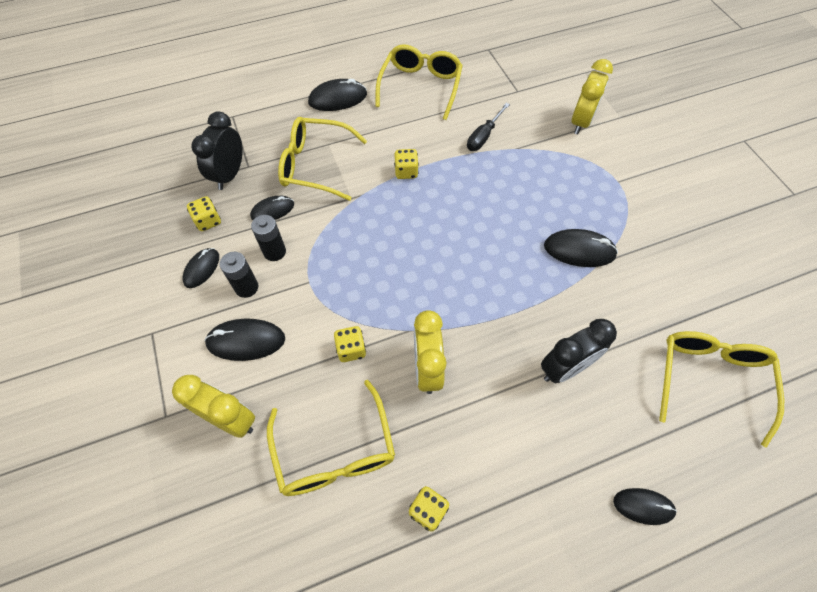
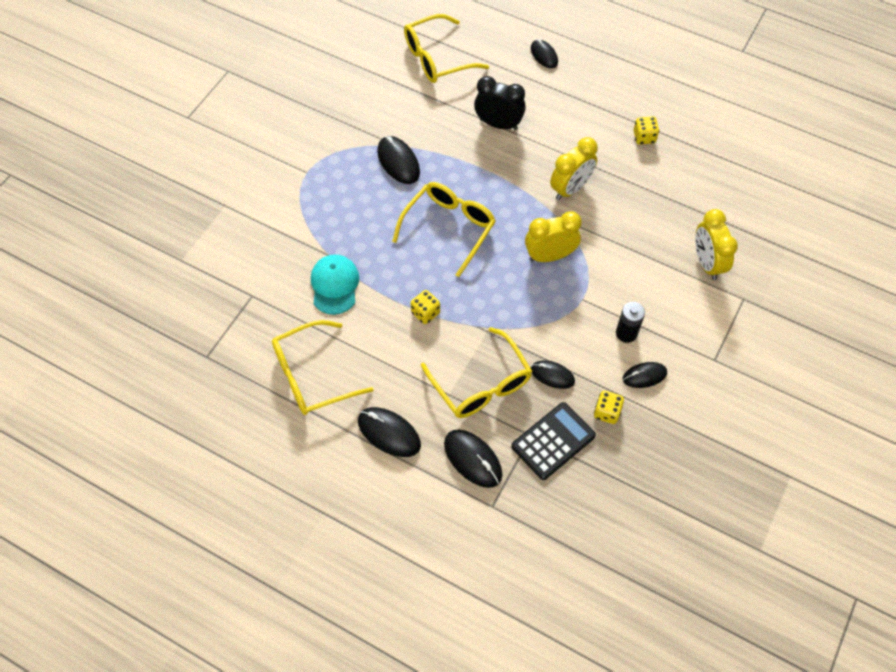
camera: 130 degrees left, 0 degrees up
black clock [192,112,243,190] -> black calculator [511,402,596,480]
black mouse [204,319,285,361] -> black mouse moved to [444,430,502,488]
black battery [251,215,286,261] -> none
yellow glasses [267,380,395,496] -> yellow glasses moved to [392,182,495,277]
yellow dice [334,326,366,362] -> none
black screwdriver [467,103,510,151] -> turquoise cap [311,255,359,315]
yellow clock [571,59,613,134] -> yellow clock moved to [525,211,582,262]

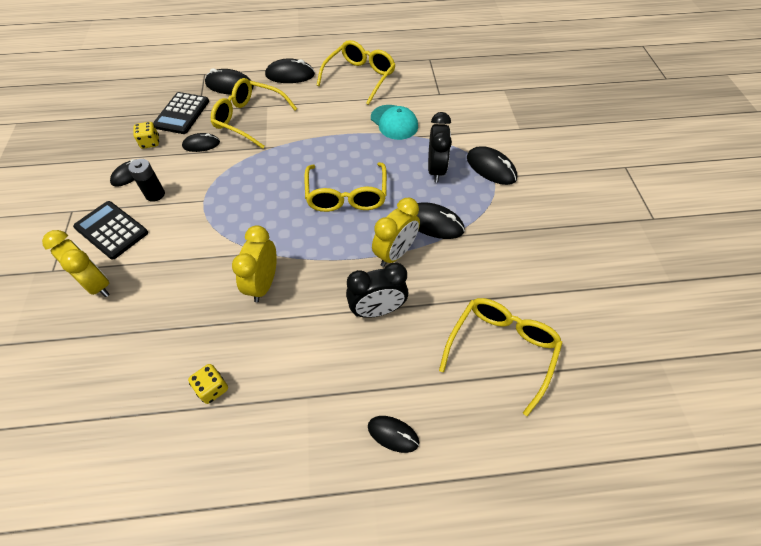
camera: 145 degrees right, 5 degrees down
yellow dice [411,290,440,324] -> none
yellow clock [525,211,582,262] -> yellow clock moved to [372,198,420,267]
none -> black calculator [73,201,148,260]
none -> black clock [428,112,452,182]
none -> black mouse [467,146,517,185]

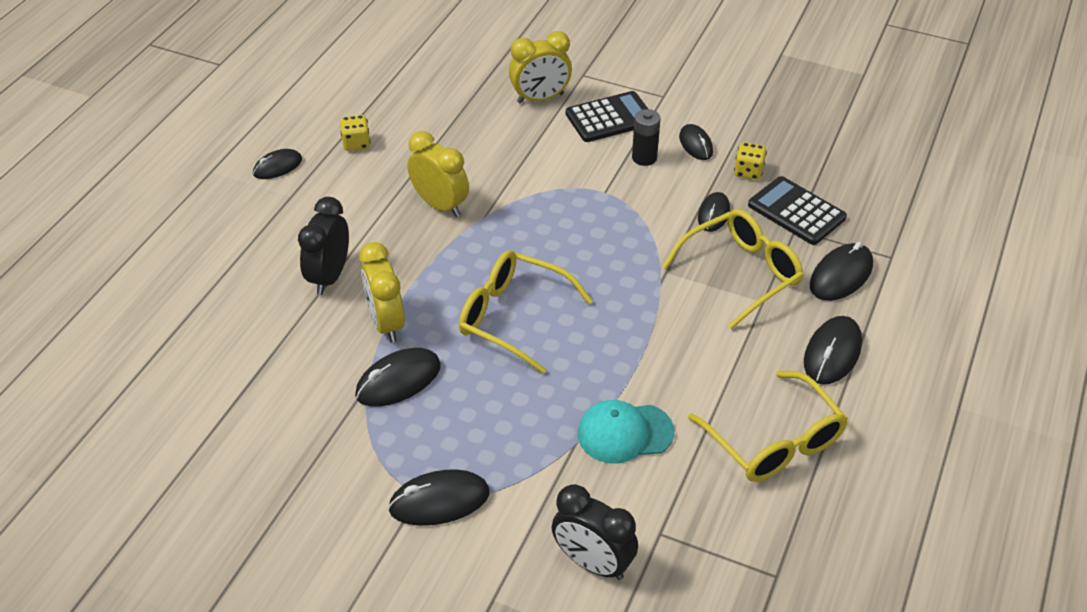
camera: 120 degrees right, 10 degrees down
black mouse [368,416,419,453] -> black mouse moved to [253,149,302,179]
black clock [428,112,452,182] -> black clock moved to [552,484,638,580]
yellow glasses [439,298,563,416] -> none

